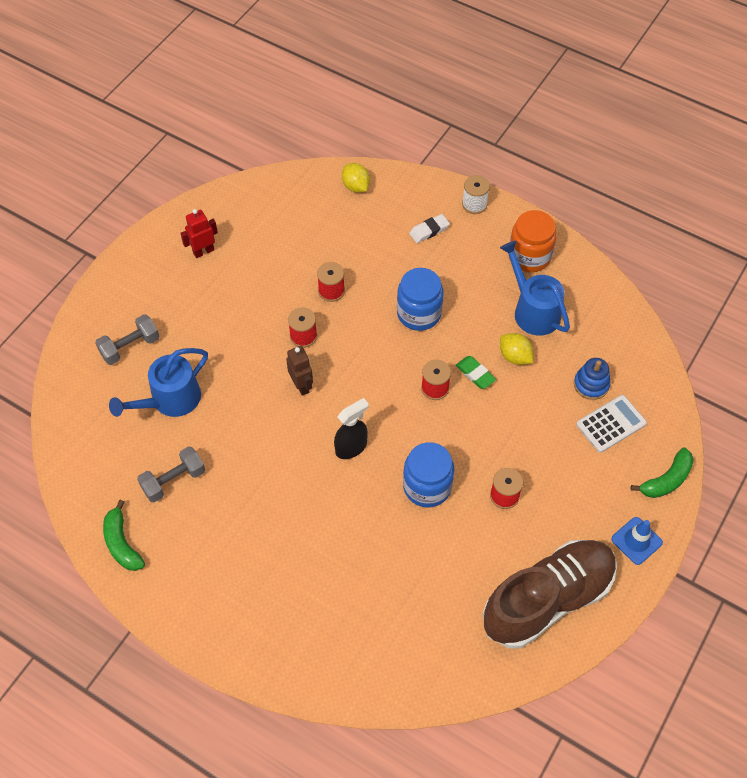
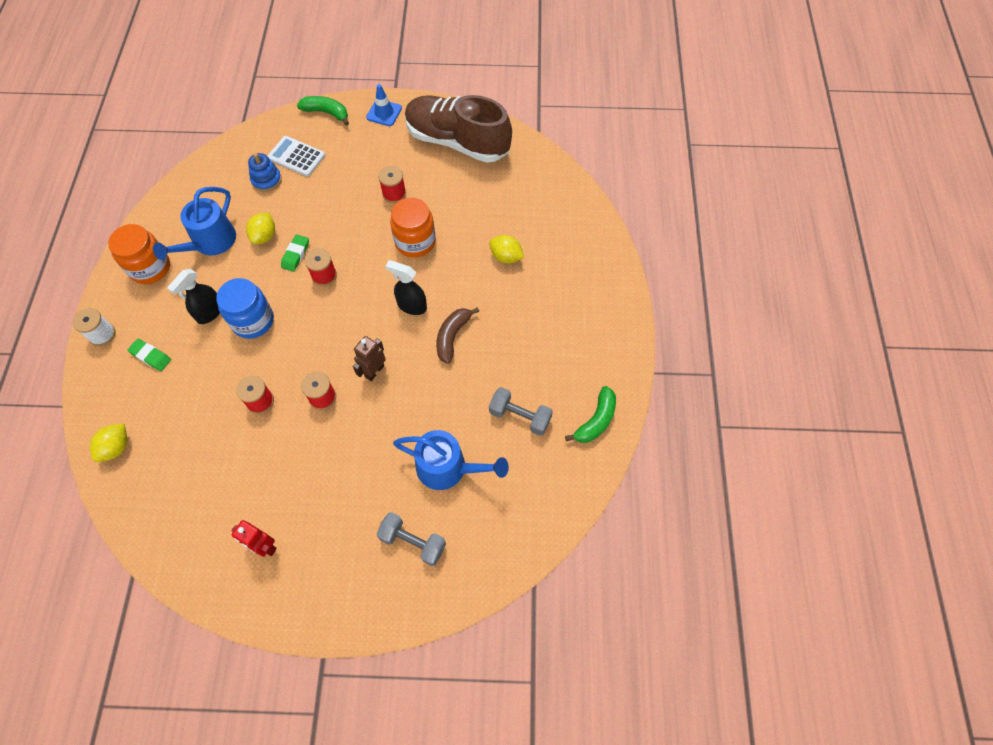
camera: 120 degrees left, 5 degrees up
blue jar [403,442,454,508] -> orange jar [390,198,436,258]
white eraser [409,214,450,243] -> green eraser [127,339,171,371]
none -> black spray bottle [167,269,220,324]
none -> brown banana [436,307,479,364]
none -> yellow lemon [489,235,524,263]

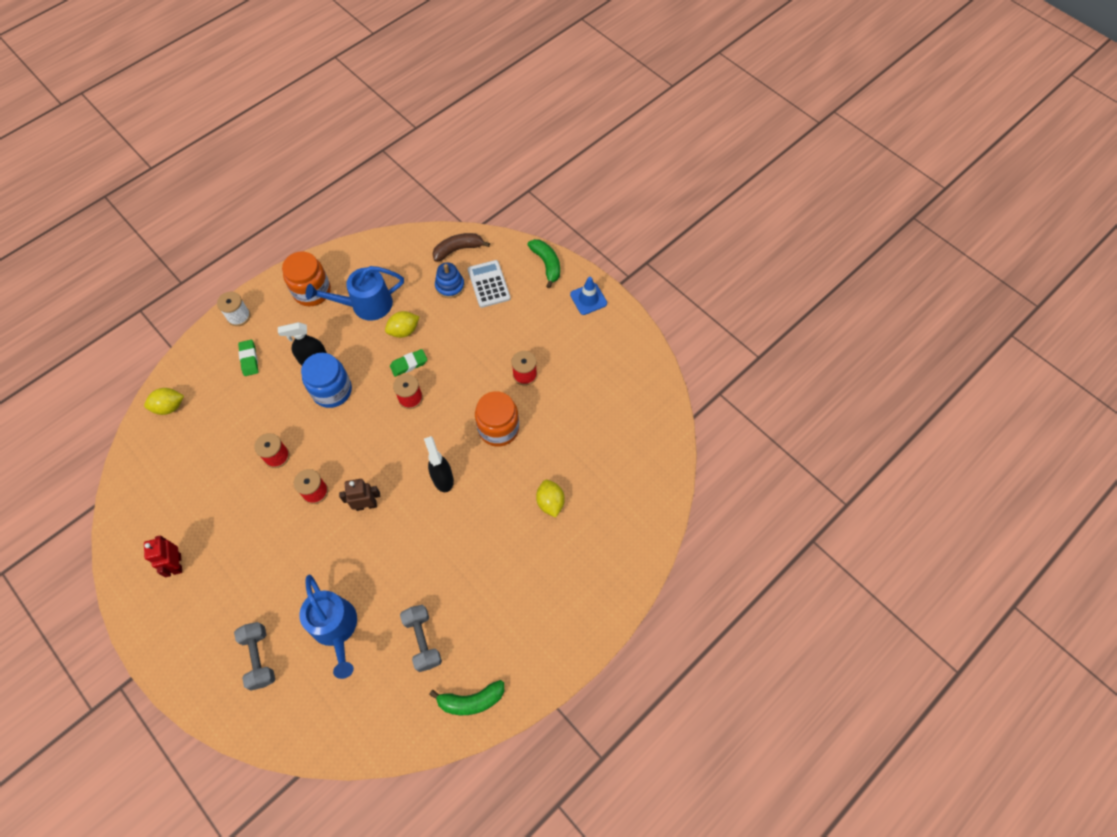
camera: 45 degrees right, 0 degrees up
brown shoe [405,95,512,163] -> none
brown banana [436,307,479,364] -> brown banana moved to [432,233,490,262]

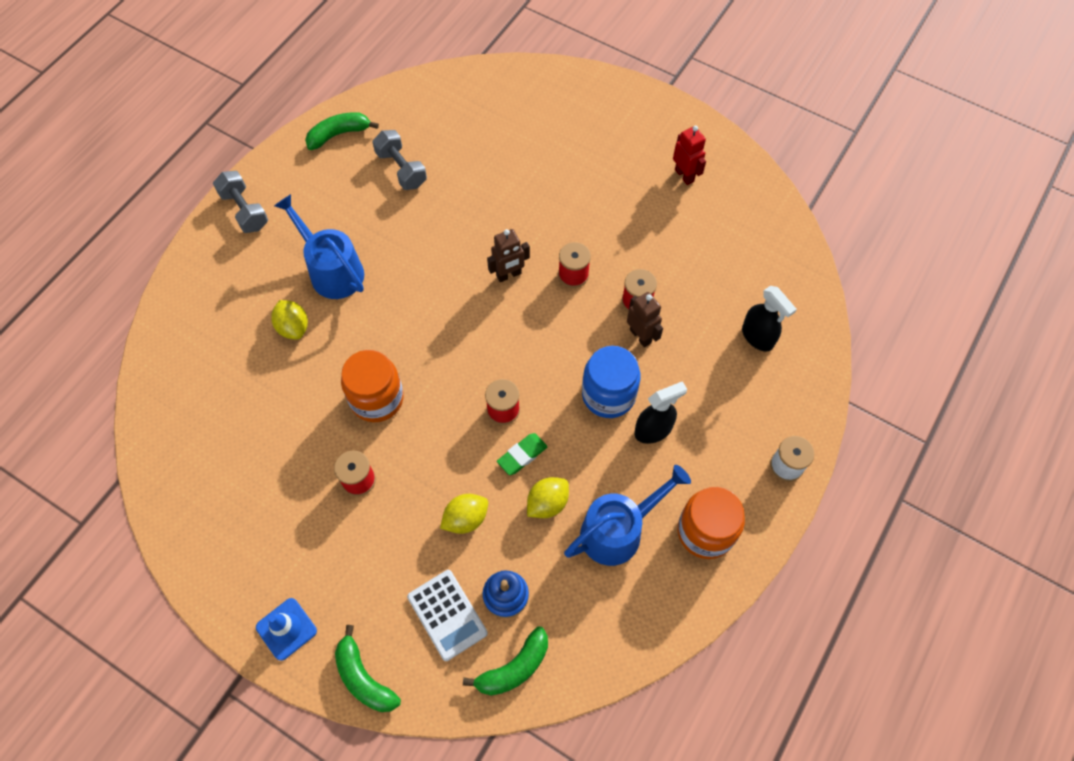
camera: 165 degrees right, 0 degrees up
yellow lemon [144,388,184,415] -> yellow lemon moved to [440,494,488,534]
grey dumbbell [234,622,275,691] -> grey dumbbell moved to [213,171,268,233]
green eraser [238,340,258,376] -> none
blue watering can [299,575,357,679] -> blue watering can moved to [274,194,364,299]
black spray bottle [424,436,454,492] -> black spray bottle moved to [742,286,797,352]
brown banana [432,233,490,262] -> green banana [463,627,548,696]
none -> brown robot [627,292,663,348]

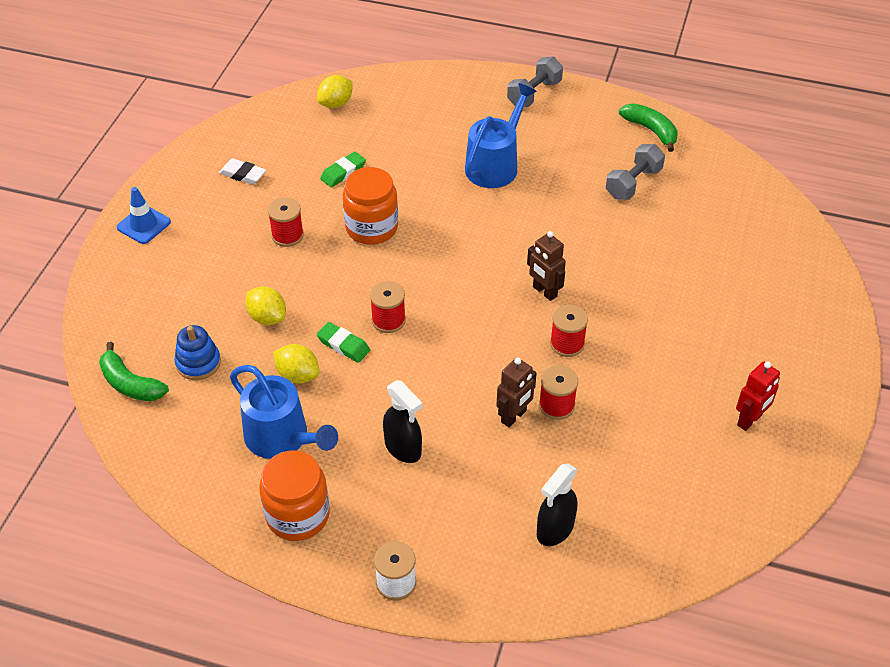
camera: 75 degrees right, 15 degrees down
yellow lemon [271,300,308,340] -> yellow lemon moved to [317,75,353,108]
green banana [335,625,401,712] -> none
white calculator [407,570,488,661] -> none
blue jar [582,346,641,418] -> none
none -> white eraser [219,158,266,185]
none -> green eraser [320,152,366,187]

